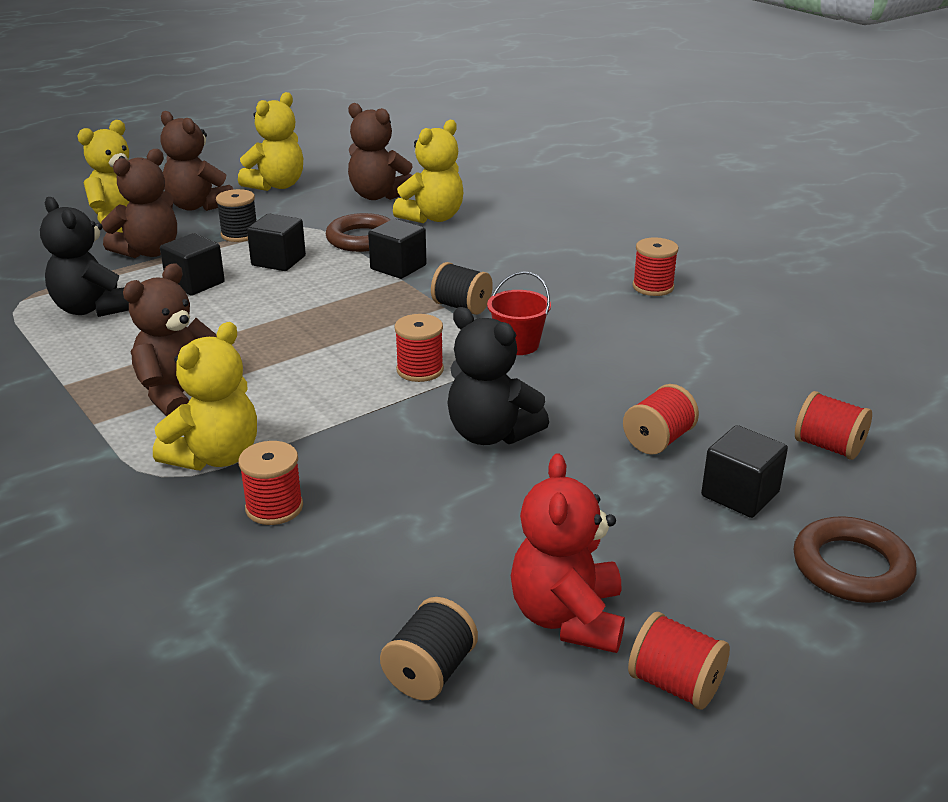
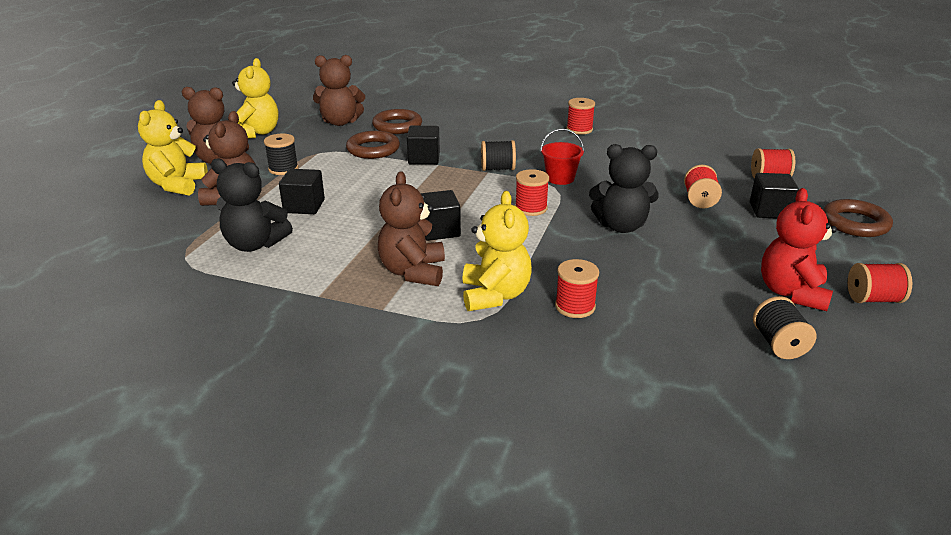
camera: 35 degrees left, 0 degrees up
black cube [247,214,306,271] -> black cube moved to [421,190,461,241]
yellow teddy bear [393,120,463,223] -> brown ring [372,109,422,134]
red teddy bear [511,453,625,653] -> red teddy bear turned 45 degrees clockwise [761,188,837,311]

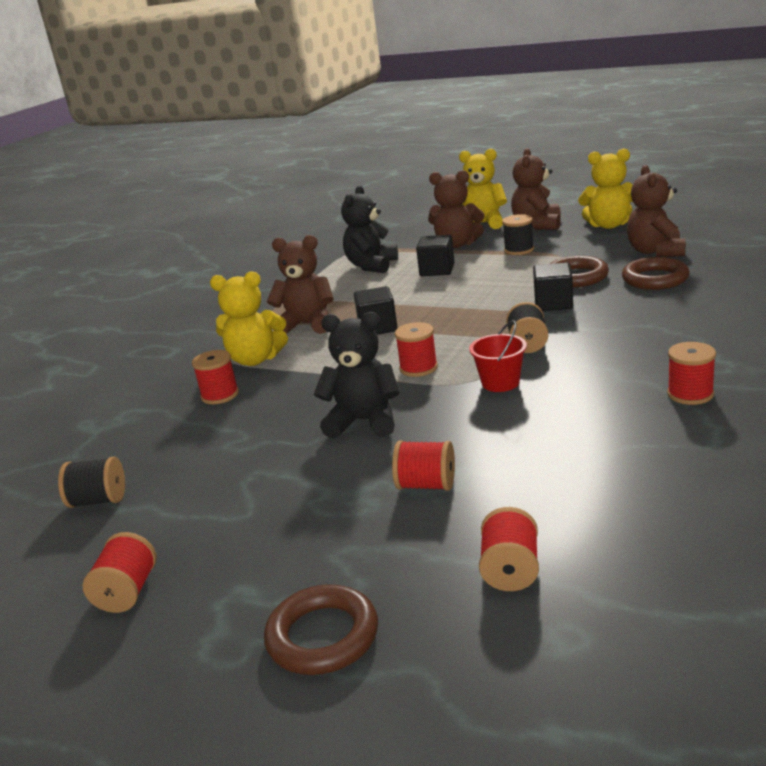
camera: 100 degrees right, 5 degrees down
black teddy bear [589,144,659,233] -> black teddy bear turned 90 degrees clockwise [314,312,400,439]
black cube [750,173,799,219] -> none
red teddy bear [761,188,837,311] -> none

